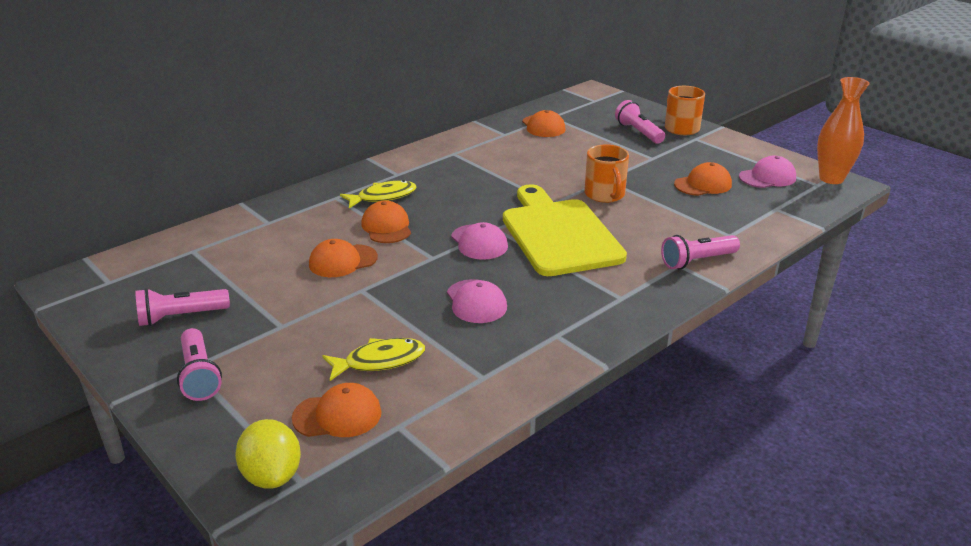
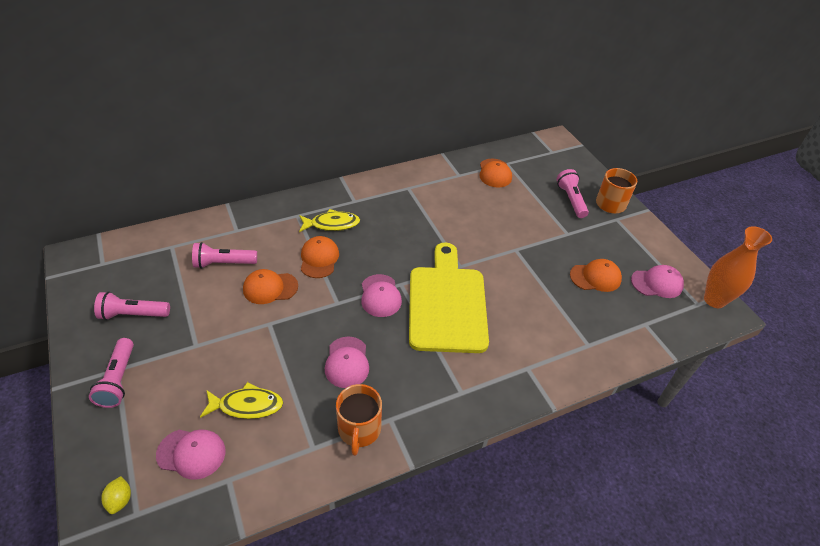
camera: 15 degrees right, 15 degrees up
yellow lemon [235,419,301,489] -> yellow lemon [101,476,131,514], size x0.56
orange cap [292,383,382,437] -> pink cap [156,429,225,480]
orange mug [585,144,629,203] -> orange mug moved to [336,384,382,456]
pink flashlight [661,235,740,269] -> pink flashlight moved to [192,242,257,269]

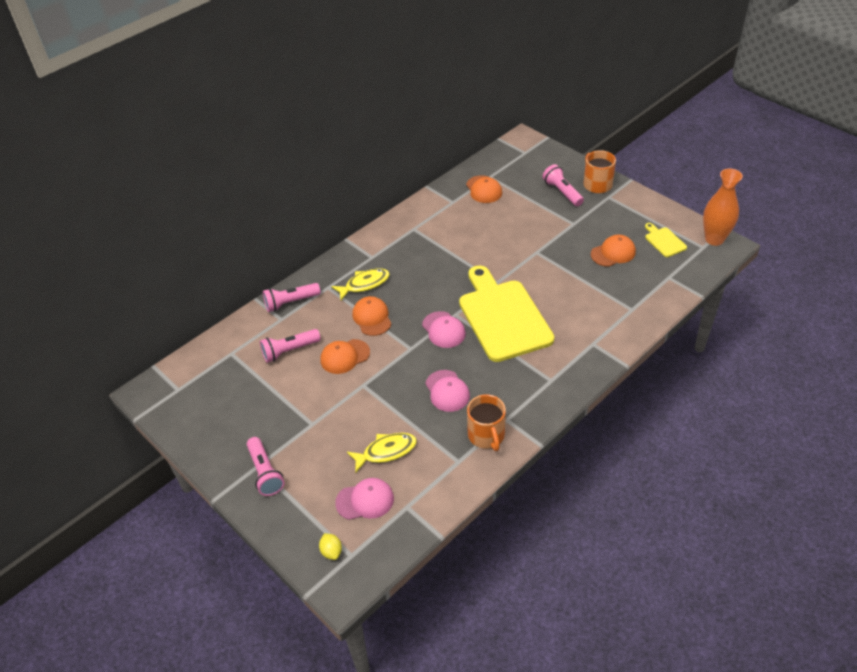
camera: 15 degrees left, 0 degrees up
pink flashlight [94,292,170,320] -> pink flashlight moved to [263,283,321,312]
pink cap [631,265,684,298] -> yellow cutting board [645,223,687,257]

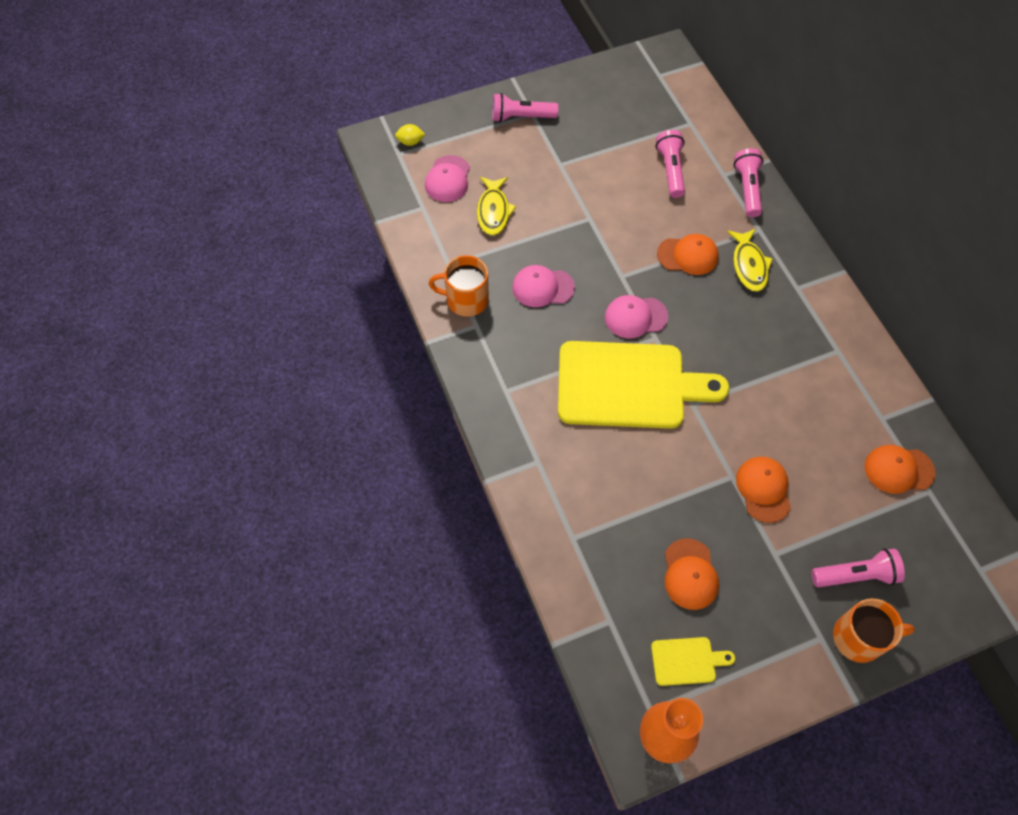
camera: 110 degrees right, 15 degrees up
orange cap [321,339,370,374] -> orange cap moved to [736,457,791,523]

